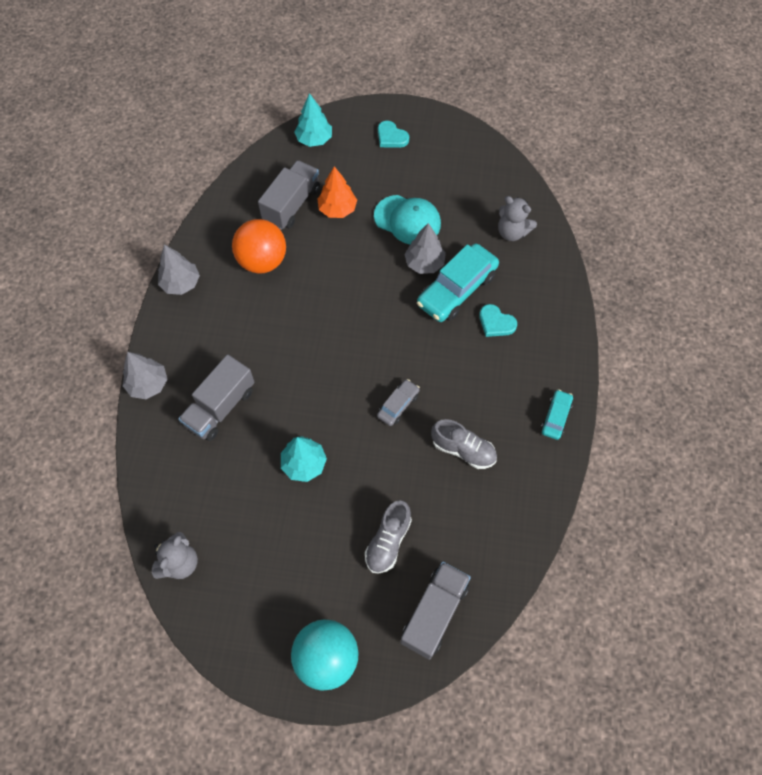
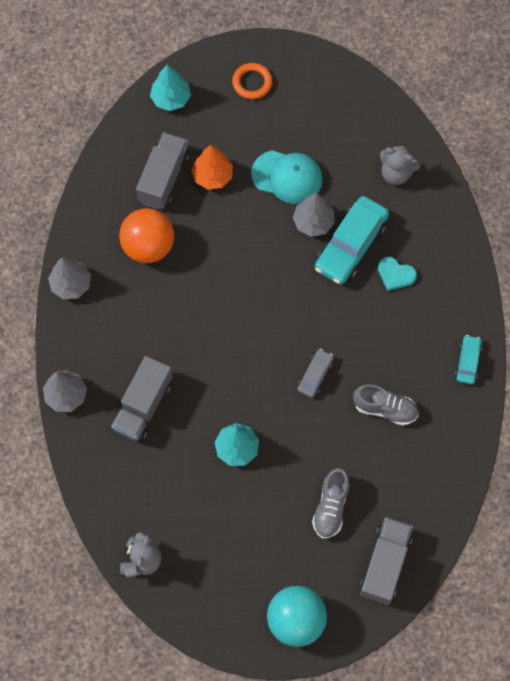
camera: 10 degrees left, 5 degrees up
turquoise heart [378,121,409,148] -> orange ring [232,63,272,99]

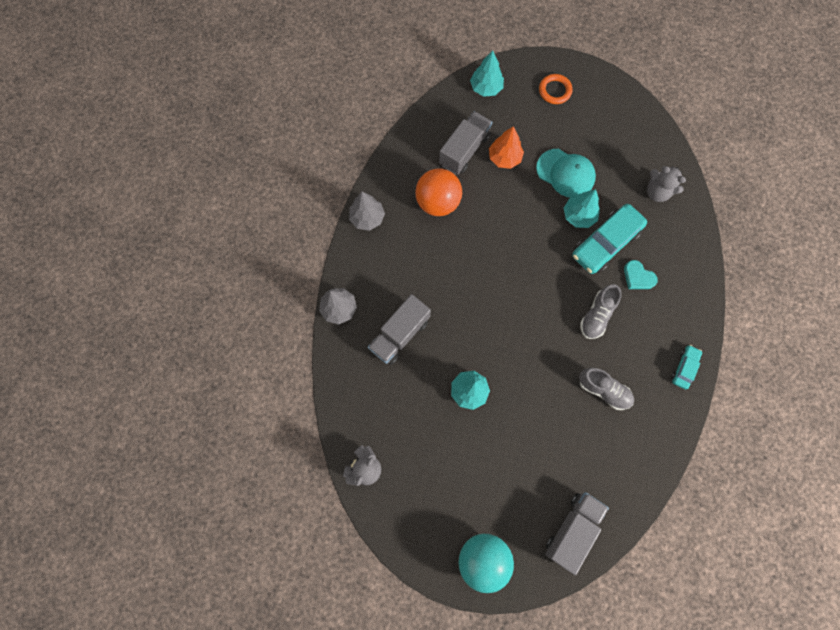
camera: 15 degrees right, 5 degrees up
grey tree [293,193,335,237] -> turquoise tree [564,189,600,228]
grey car [297,349,334,398] -> none
grey shoe [312,468,350,539] -> grey shoe moved to [580,284,622,339]

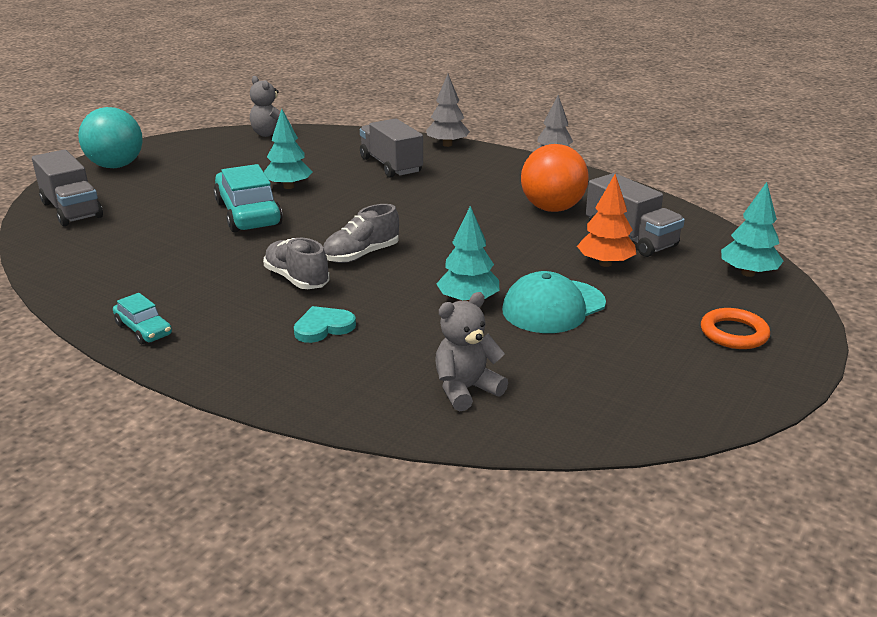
camera: 110 degrees right, 45 degrees down
turquoise car [572,204,647,274] -> turquoise car moved to [214,164,283,232]
grey shoe [579,368,634,410] -> grey shoe moved to [323,204,399,263]

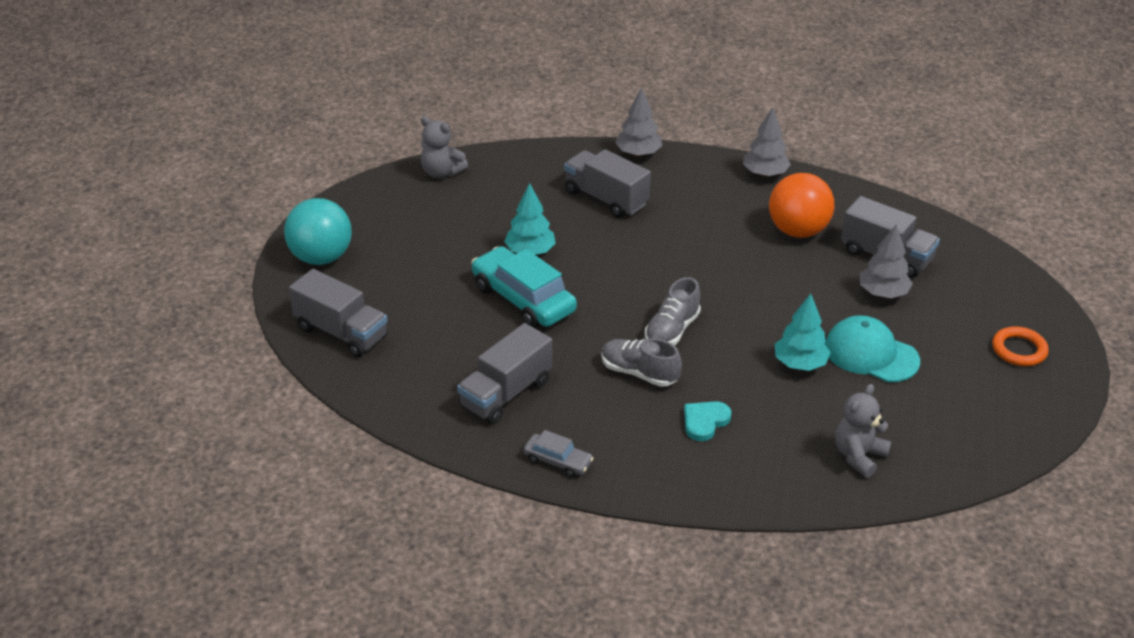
camera: 20 degrees left, 10 degrees up
turquoise car [113,293,172,344] -> grey car [524,430,594,478]
turquoise cap [502,271,606,333] -> turquoise cap turned 90 degrees clockwise [825,315,920,382]
orange tree [577,174,636,267] -> grey tree [860,224,913,298]
turquoise tree [721,182,783,277] -> none
none -> grey truck [457,323,552,424]

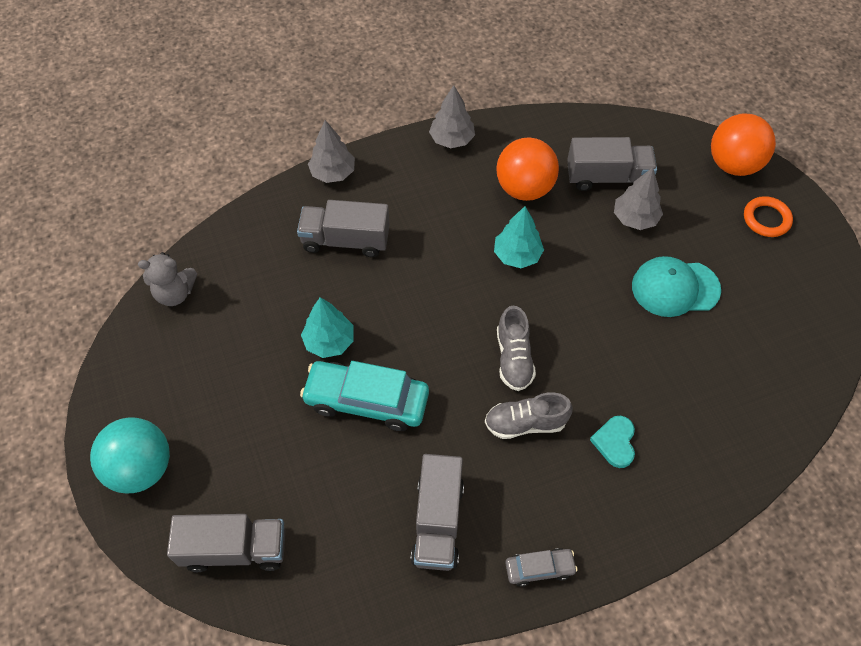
camera: 35 degrees left, 20 degrees up
turquoise tree [775,293,831,371] -> turquoise tree moved to [494,206,544,268]
grey teddy bear [835,384,891,478] -> none
none -> orange ball [711,114,776,176]

